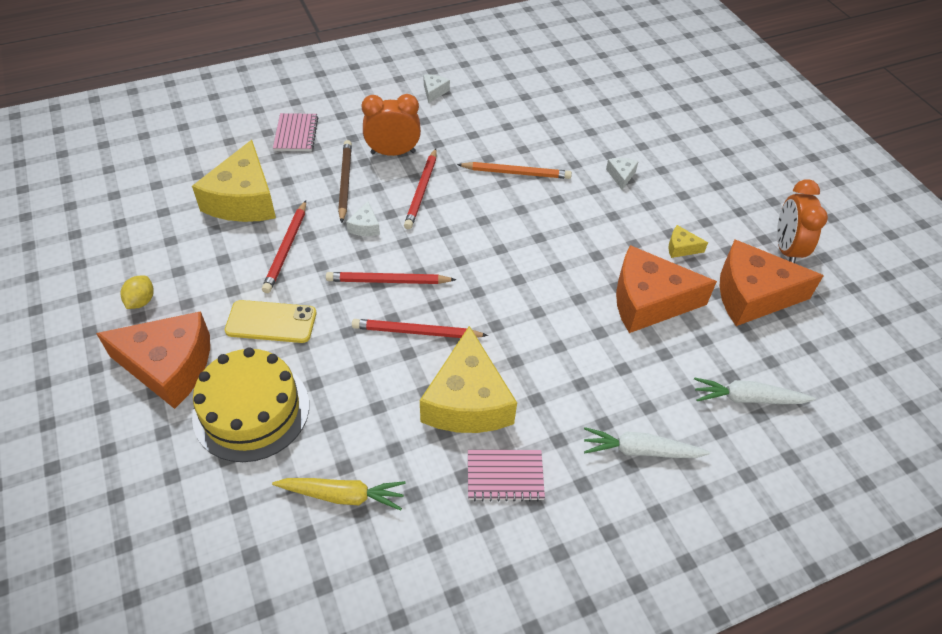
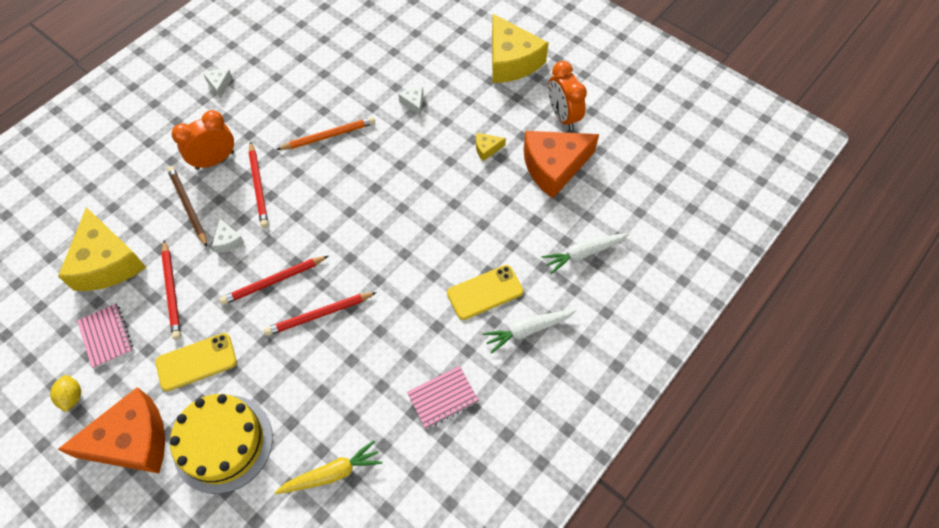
camera: 25 degrees left, 10 degrees up
pink notebook [273,113,318,151] -> pink notebook moved to [77,304,133,369]
yellow cheese [420,326,517,433] -> yellow cheese moved to [492,14,549,83]
orange cheese [616,245,717,333] -> none
none -> yellow phone [447,265,523,320]

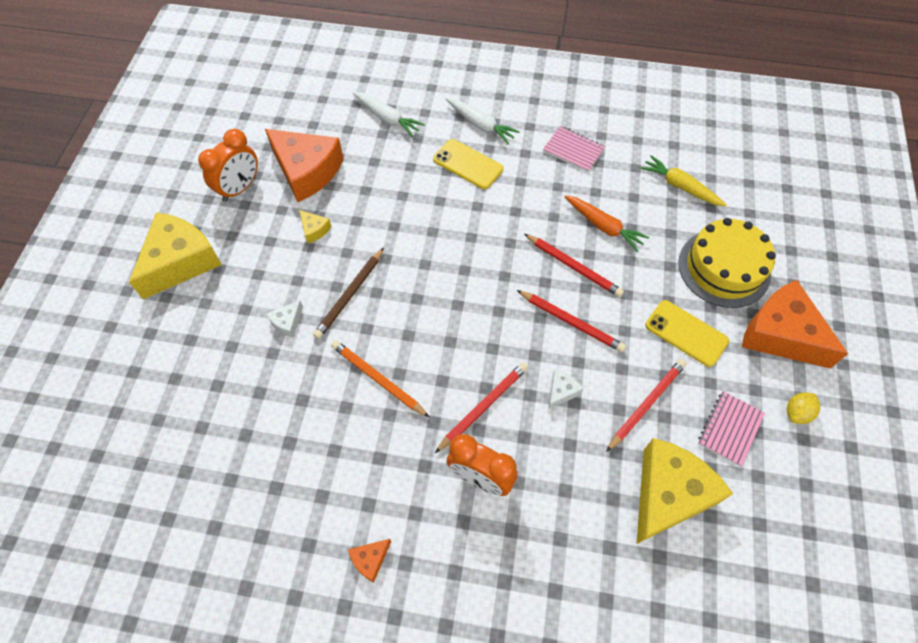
camera: 120 degrees left, 0 degrees up
brown pencil [167,166,207,247] -> brown pencil moved to [313,247,384,339]
white cheese [203,69,233,98] -> orange cheese [348,539,391,583]
none -> orange carrot [564,195,649,252]

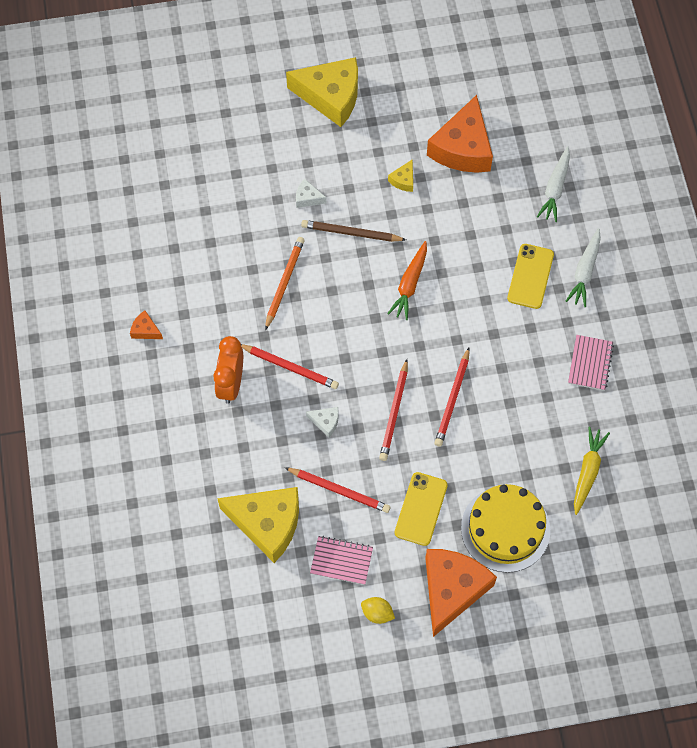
camera: 70 degrees right, 5 degrees up
orange clock [198,129,258,202] -> none
orange carrot [564,195,649,252] -> orange carrot moved to [387,241,427,320]

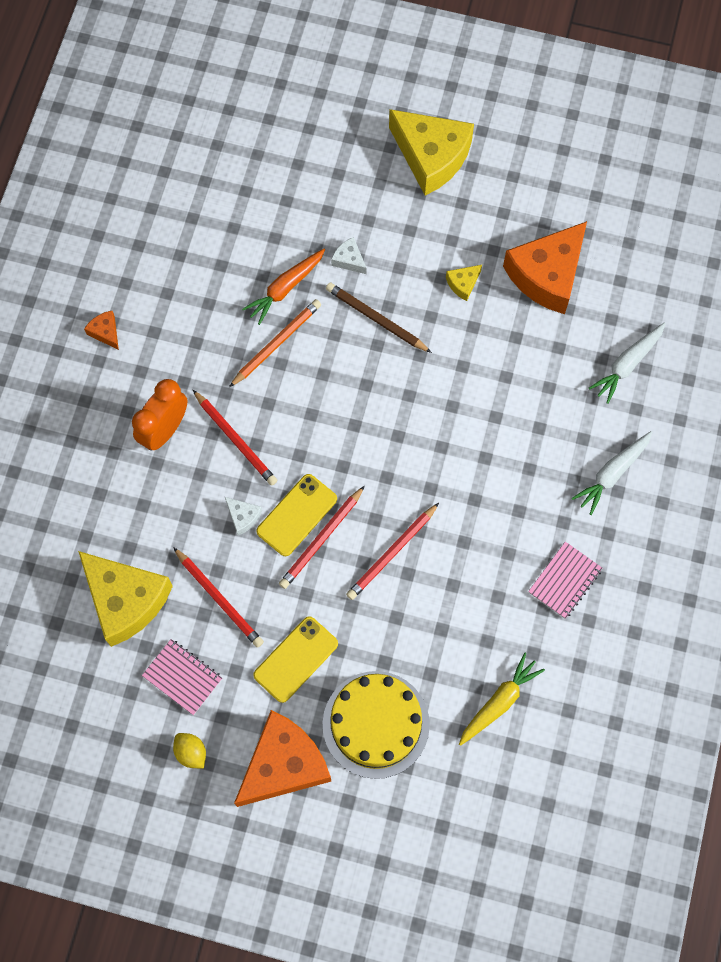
camera: 25 degrees right, 5 degrees up
orange carrot [387,241,427,320] -> orange carrot moved to [242,249,325,325]
yellow phone [507,244,554,309] -> yellow phone moved to [257,474,337,556]

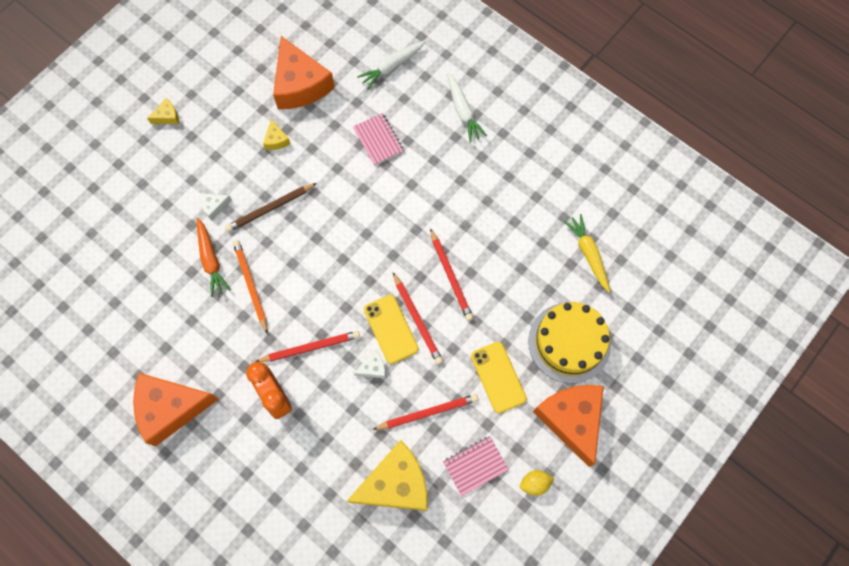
camera: 65 degrees left, 0 degrees up
orange cheese [84,311,119,350] -> orange cheese [133,373,219,447], size x2.40
yellow cheese [389,109,474,196] -> yellow cheese [147,98,179,124], size x0.42
pink notebook [528,542,602,619] -> pink notebook moved to [353,113,404,166]
white carrot [589,322,666,404] -> white carrot turned 75 degrees clockwise [357,40,426,90]

